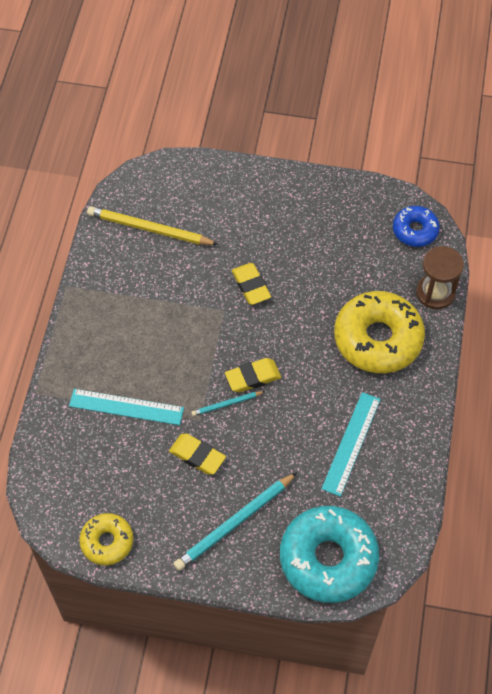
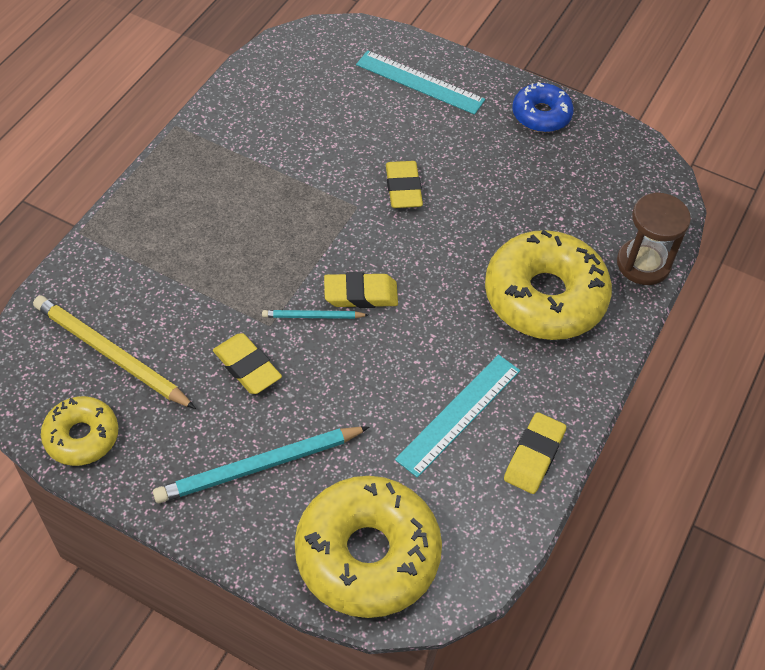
camera: 15 degrees right, 5 degrees down
turquoise ruler [69,389,184,425] -> turquoise ruler moved to [356,50,485,115]
yellow pencil [87,206,219,245] -> yellow pencil moved to [33,296,196,409]
turquoise donut [280,506,379,603] -> yellow donut [295,476,442,618]
blue donut [393,206,440,247] -> blue donut moved to [512,82,574,132]
none -> yellow eraser [504,412,566,494]

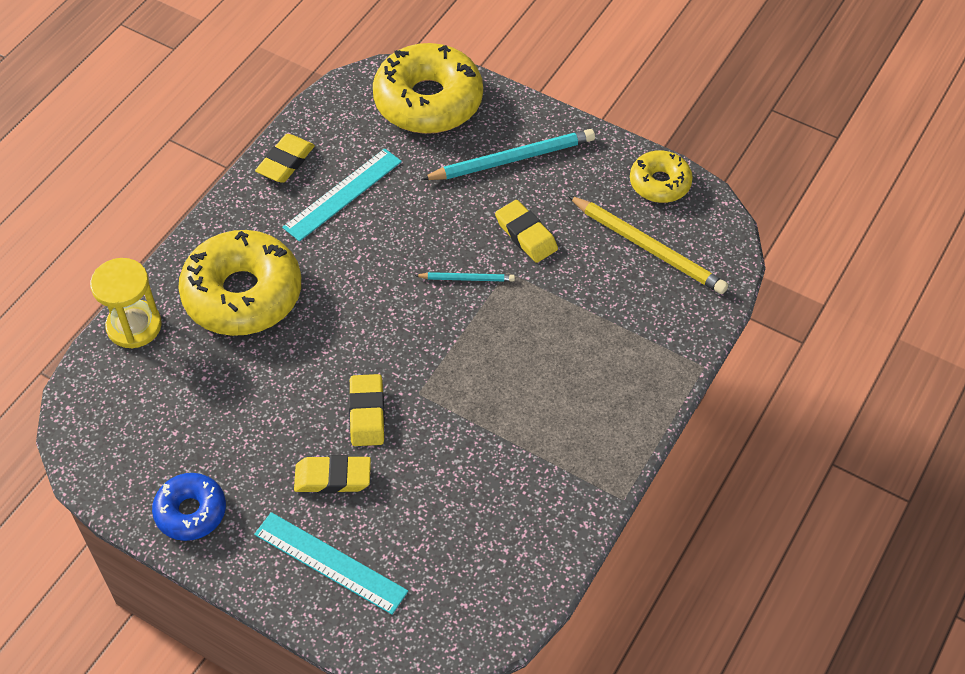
camera: 175 degrees left, 0 degrees up
yellow eraser [324,272,398,308] -> yellow eraser moved to [294,455,371,493]
brown hourglass [617,192,691,285] -> yellow hourglass [90,258,162,348]

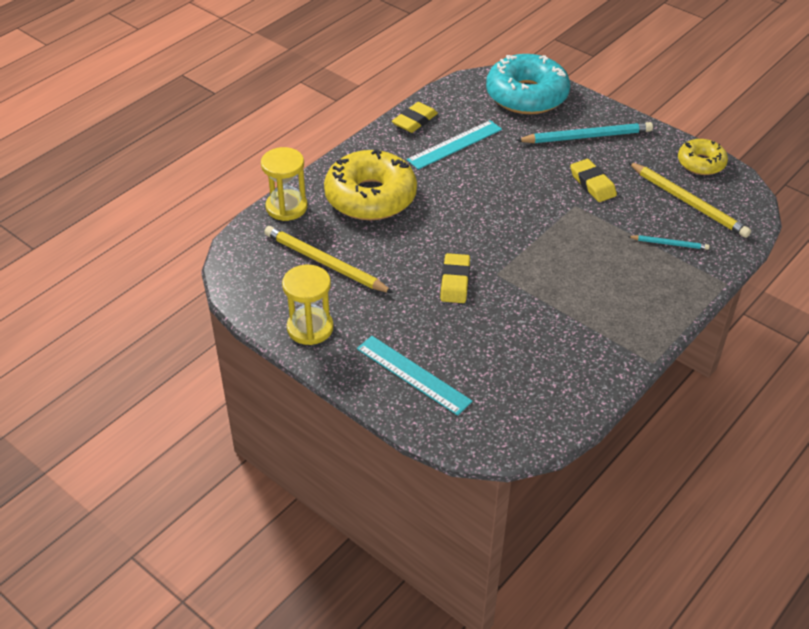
camera: 10 degrees right, 10 degrees down
blue donut [152,473,226,541] -> yellow hourglass [282,265,334,345]
yellow eraser [294,455,371,493] -> none
yellow donut [373,43,483,134] -> turquoise donut [486,54,570,114]
turquoise pencil [414,272,515,282] -> turquoise pencil moved to [627,235,710,250]
none -> yellow pencil [264,226,393,293]

